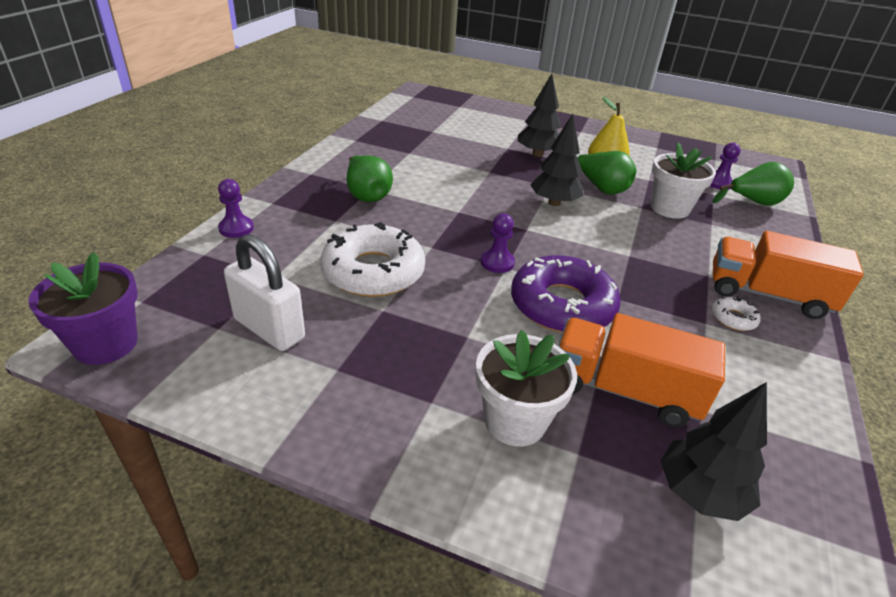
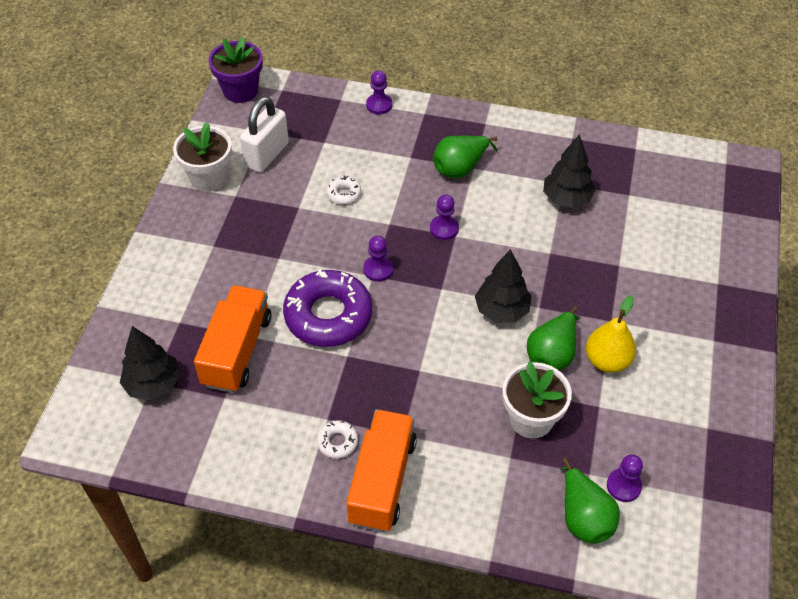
camera: 85 degrees right, 15 degrees up
white donut [320,222,425,297] -> white donut [326,176,361,205], size x0.43
white flower pot [476,330,577,446] -> white flower pot moved to [173,122,232,192]
black tree [518,74,561,157] -> black tree moved to [543,134,596,208]
none -> purple pawn [430,194,459,240]

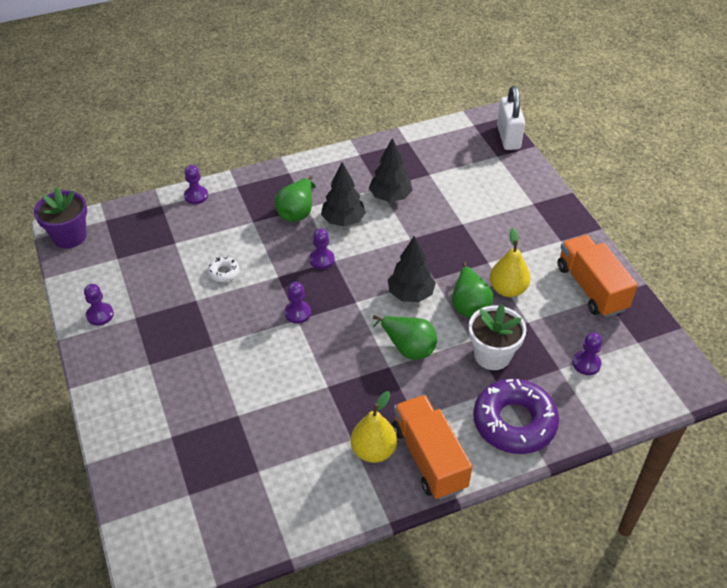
camera: 35 degrees left, 5 degrees down
black tree [120,326,180,400] -> black tree moved to [321,162,366,227]
white flower pot [173,122,232,192] -> purple pawn [84,284,114,326]
orange truck [194,285,271,393] -> orange truck moved to [557,235,638,318]
white padlock [240,96,289,173] -> white padlock moved to [497,86,525,150]
purple donut [283,270,372,347] -> purple donut moved to [473,379,559,454]
white donut [317,420,358,459] -> yellow pear [351,391,397,463]
green pear [560,458,620,544] -> green pear moved to [373,315,438,360]

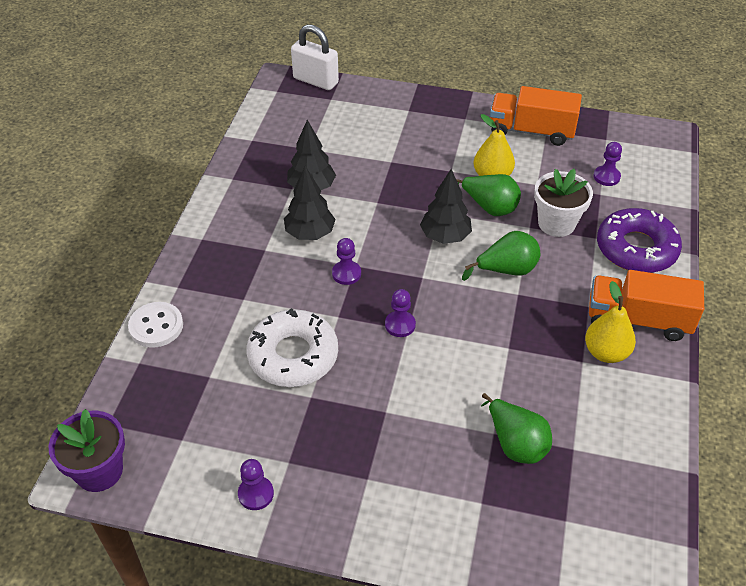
camera: 55 degrees left, 0 degrees up
purple pawn [184,165,208,204] -> white button [128,302,183,348]
white donut [208,257,239,282] -> white donut [247,308,338,387], size x2.33
green pear [275,176,316,222] -> green pear moved to [481,393,552,464]

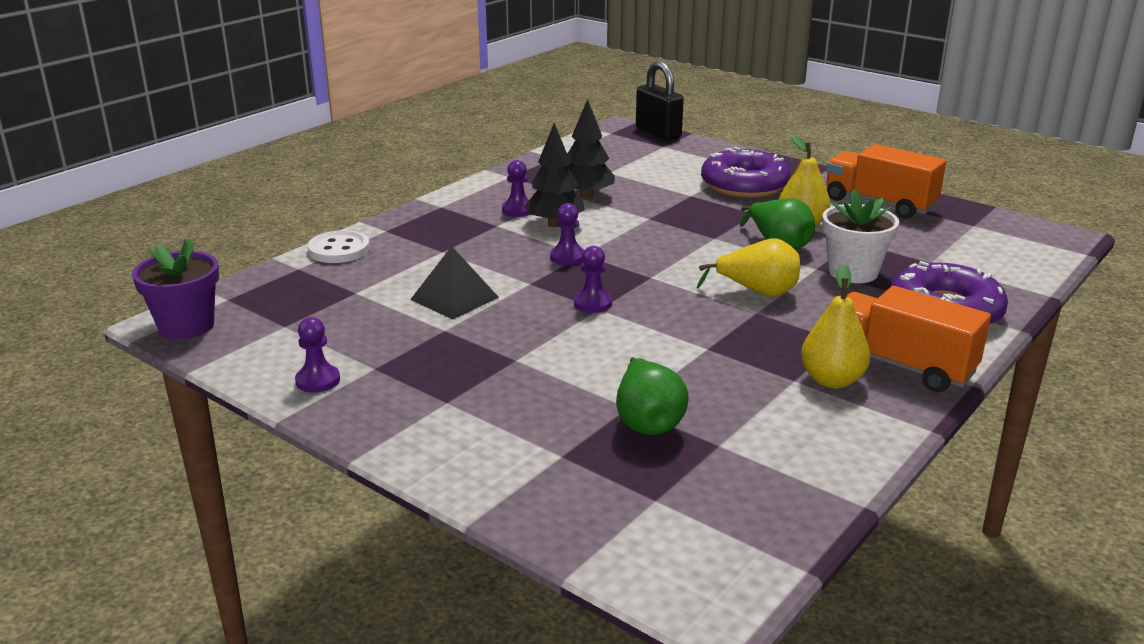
camera: 25 degrees right, 20 degrees down
white donut [247,308,338,387] -> black pyramid [410,246,499,320]
white padlock [291,24,339,90] -> black padlock [636,61,684,140]
black tree [420,169,472,244] -> none
green pear [462,231,540,281] -> yellow pear [697,238,800,297]
purple pawn [593,142,622,186] -> purple pawn moved to [502,160,530,217]
none -> purple donut [701,147,790,198]

